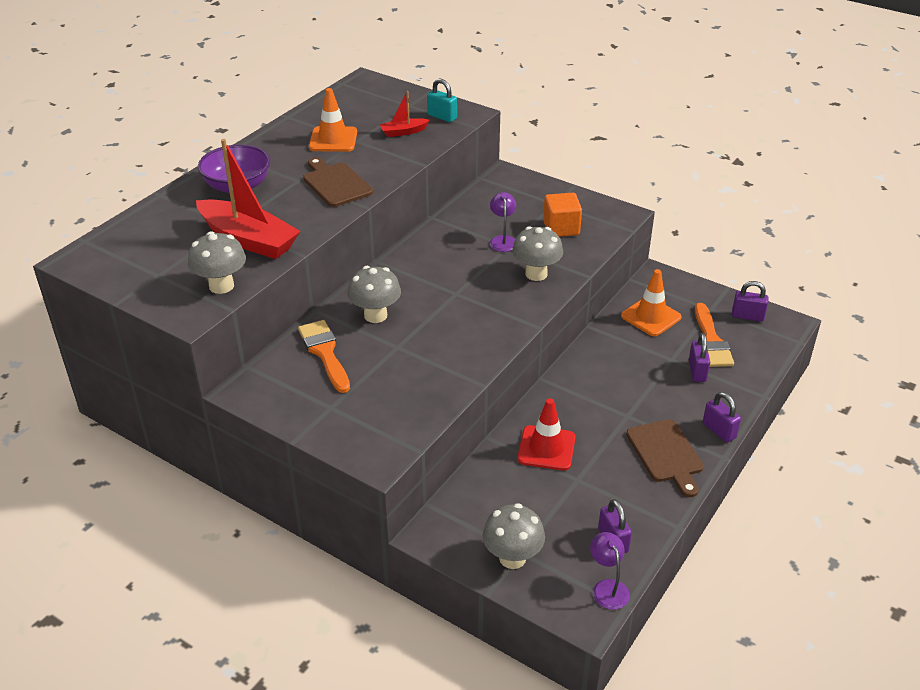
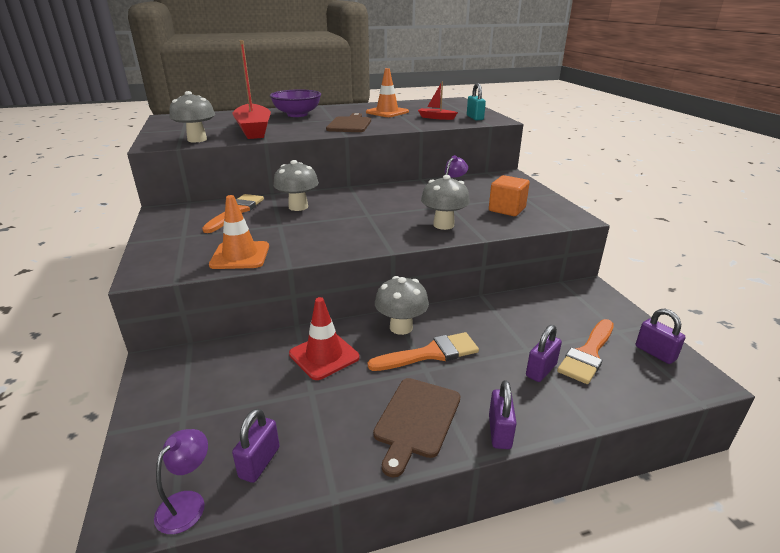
camera: 40 degrees right, 10 degrees down
grey mushroom [482,503,545,569] -> grey mushroom moved to [375,276,429,335]
orange traffic cone [621,269,681,336] -> orange traffic cone moved to [209,195,269,269]
none -> orange brush [368,332,479,371]

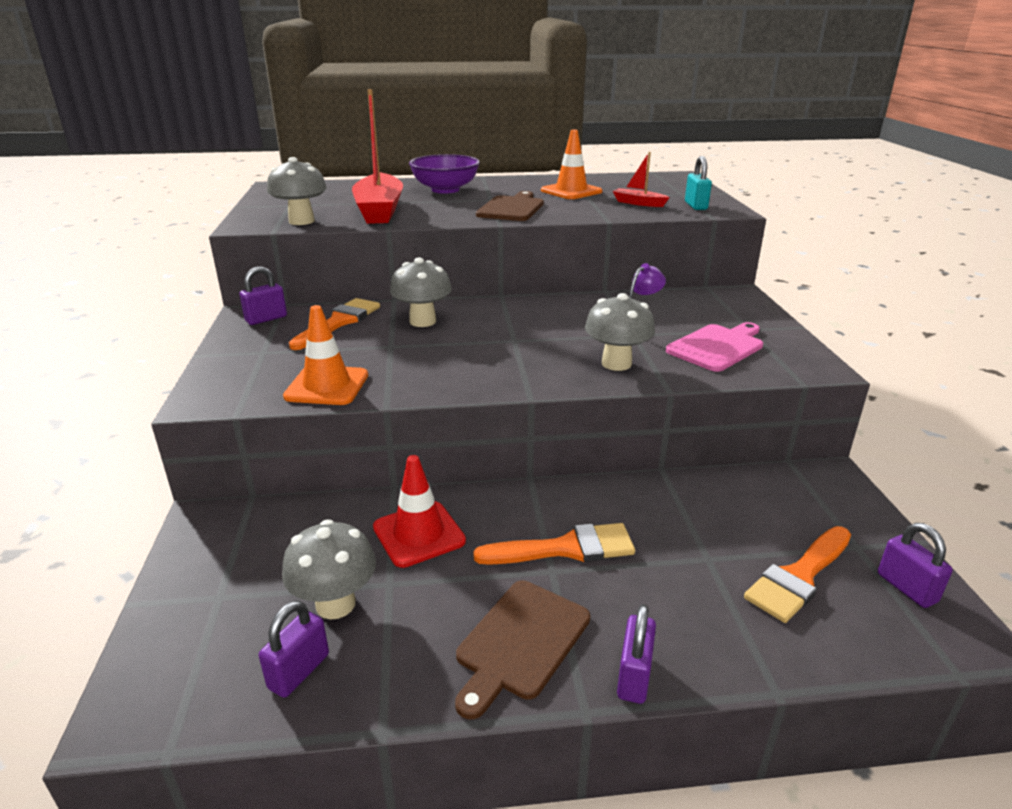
camera: 10 degrees right, 0 degrees up
purple lamp [154,429,208,534] -> none
grey mushroom [375,276,429,335] -> grey mushroom moved to [282,519,376,620]
orange cube [489,175,530,216] -> pink cutting board [666,322,763,372]
purple padlock [526,325,562,382] -> purple padlock moved to [239,267,287,325]

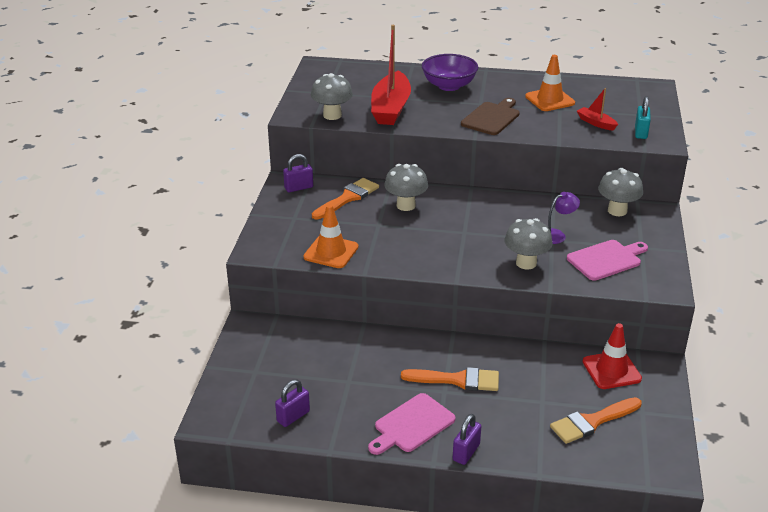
camera: 15 degrees right, 5 degrees up
grey mushroom [282,519,376,620] -> grey mushroom moved to [598,168,643,216]
red traffic cone [373,455,466,568] -> red traffic cone moved to [583,323,642,389]
brown cutting board [455,580,590,719] -> pink cutting board [368,393,456,455]
purple padlock [878,523,953,608] -> none

